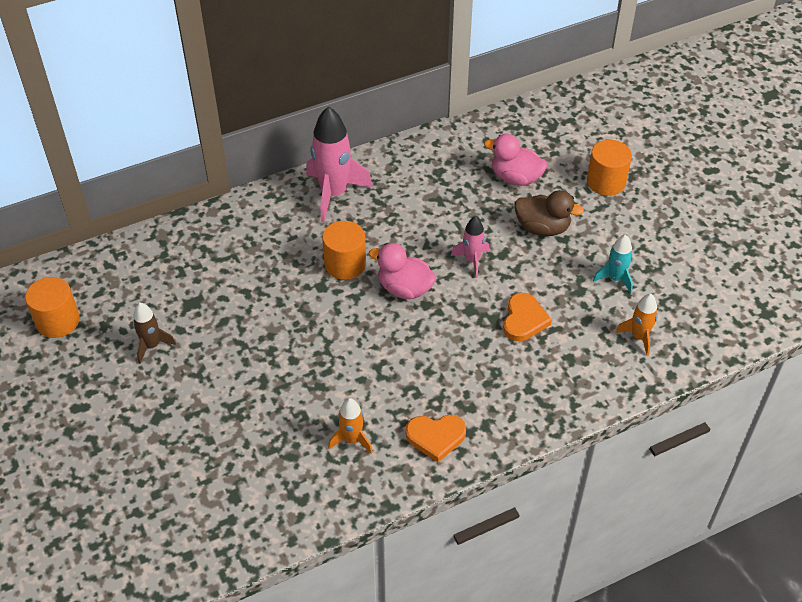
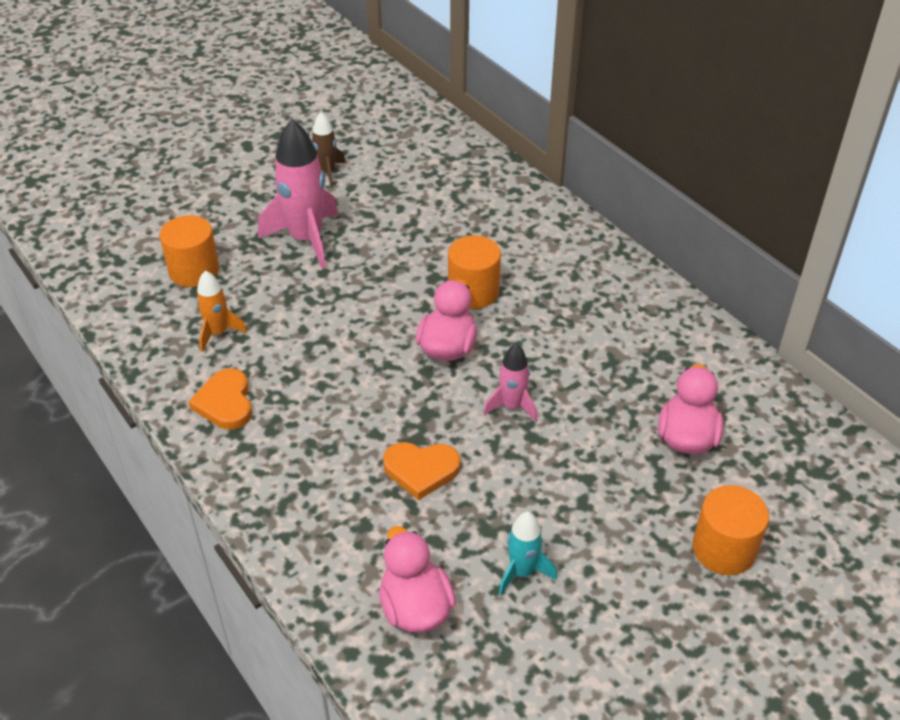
camera: 80 degrees right, 5 degrees down
orange cylinder [25,277,80,338] -> orange cylinder moved to [160,215,219,287]
pink rocket [306,106,373,222] -> pink rocket moved to [258,119,339,269]
brown duck [514,190,584,236] -> none
orange rocket [616,294,658,356] -> pink duck [379,526,456,633]

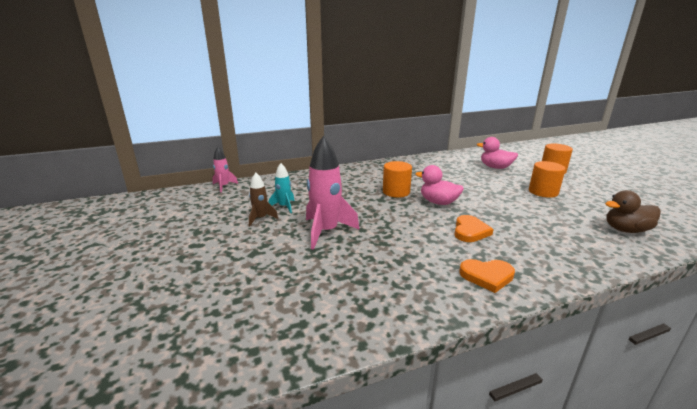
camera: 75 degrees left, 20 degrees down
orange cylinder [160,215,219,287] -> orange cylinder moved to [529,161,566,198]
orange rocket [196,270,247,352] -> none
pink duck [379,526,456,633] -> brown duck [605,190,661,233]
orange heart [383,442,461,500] -> orange heart moved to [454,215,494,242]
pink rocket [483,344,537,422] -> pink rocket moved to [212,147,238,193]
turquoise rocket [499,512,557,595] -> turquoise rocket moved to [269,163,294,213]

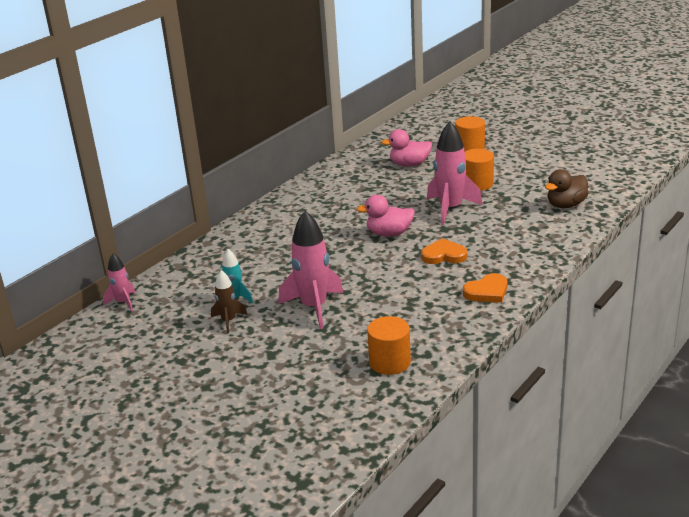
camera: 30 degrees left, 5 degrees up
orange cylinder [383,161,412,198] -> orange cylinder moved to [367,316,411,375]
orange heart [454,215,494,242] -> orange heart turned 75 degrees counterclockwise [421,238,467,264]
none -> pink rocket [427,121,482,225]

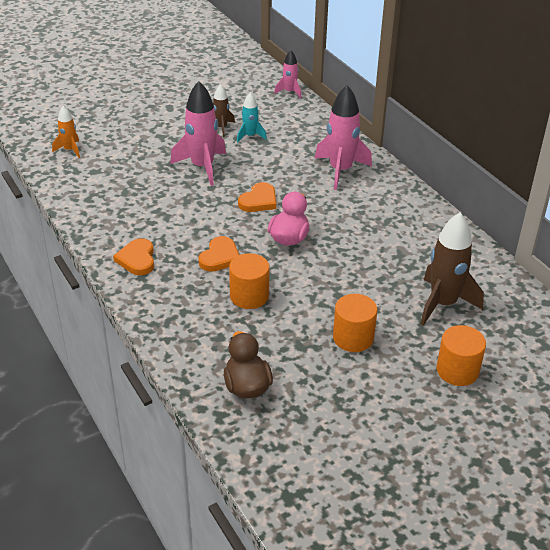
camera: 110 degrees right, 10 degrees up
orange cylinder [367,316,411,375] -> orange cylinder moved to [229,253,269,309]
pink duck [381,129,432,167] -> brown rocket [420,212,484,325]
pink rocket [427,121,482,225] -> pink rocket moved to [315,85,372,190]
none -> orange rocket [52,106,80,158]
none -> orange heart [238,182,276,212]

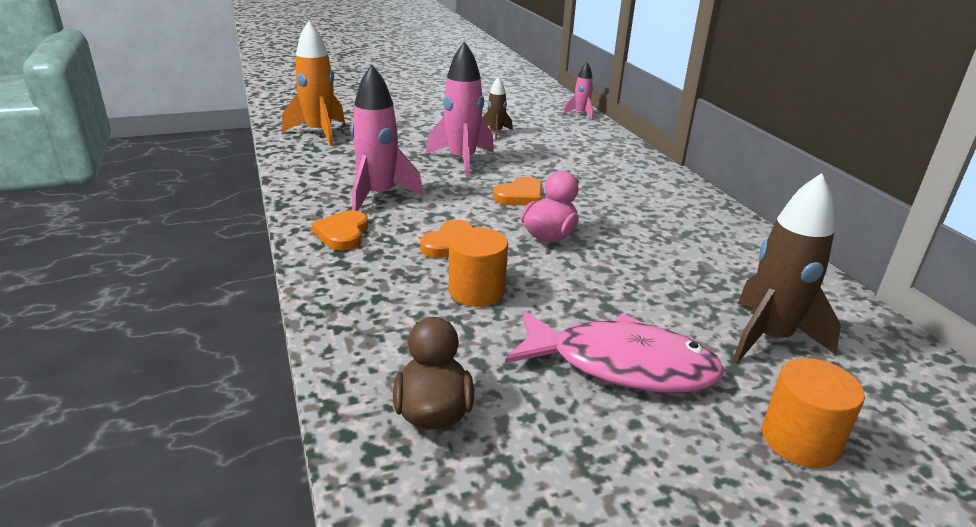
camera: 10 degrees right, 10 degrees down
orange rocket [52,106,80,158] -> orange rocket [282,21,345,146], size x1.85
turquoise rocket [237,93,267,143] -> none
pink rocket [315,85,372,190] -> pink rocket moved to [351,64,424,211]
orange cylinder [333,294,377,352] -> pink fish [505,310,725,392]

